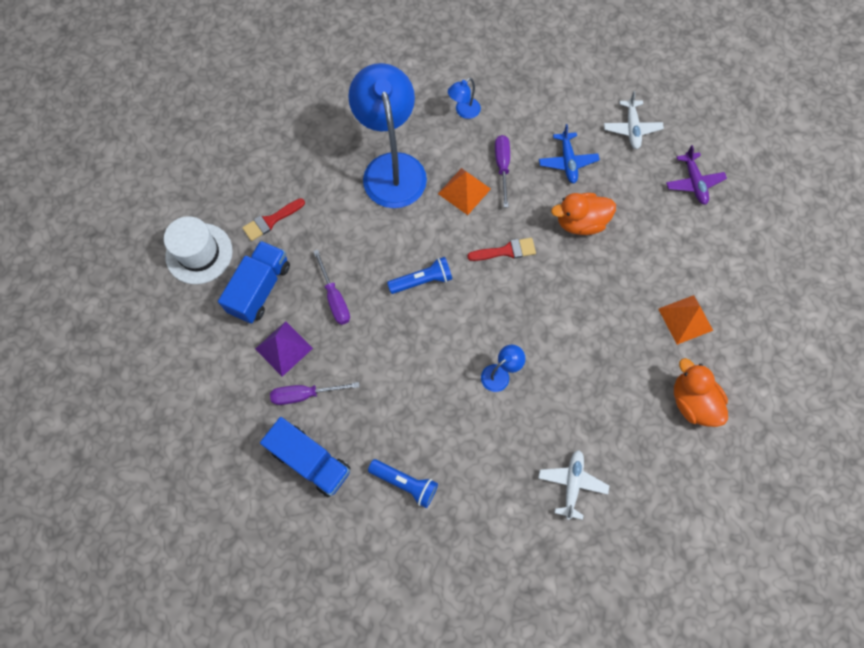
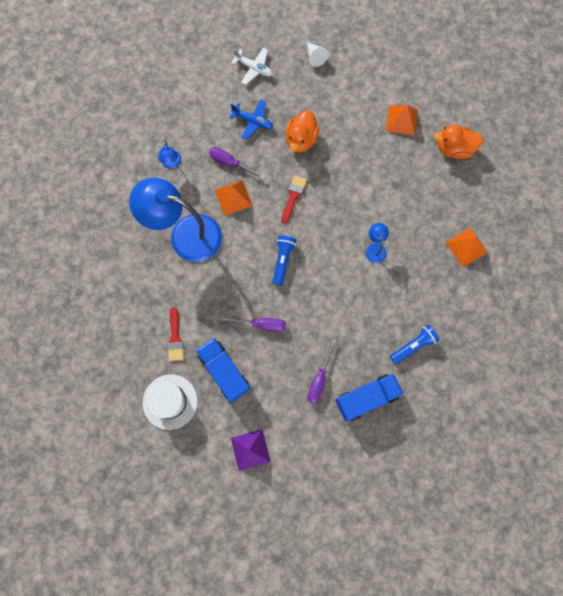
camera: 60 degrees left, 5 degrees up
purple pyramid [255,321,313,377] -> purple pyramid moved to [231,429,271,471]
white plane [538,450,609,520] -> orange pyramid [446,228,488,267]
purple plane [666,145,727,205] -> white cone [307,42,328,67]

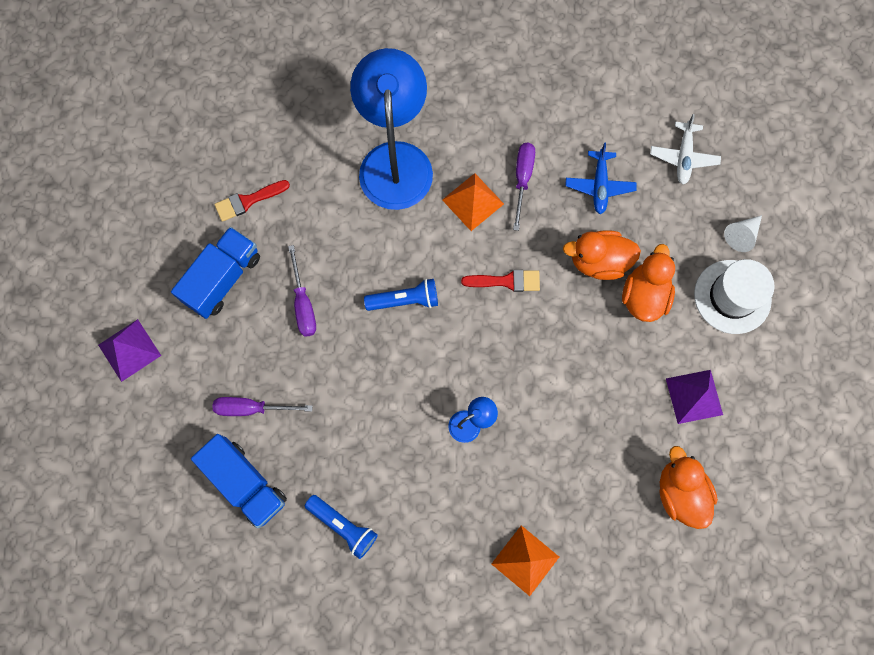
camera: 70 degrees right, 0 degrees up
white hat [143,374,197,430] -> white hat moved to [694,259,775,334]
blue lamp [158,141,181,168] -> none
orange pyramid [386,105,418,135] -> purple pyramid [666,370,723,424]
none -> orange duck [622,244,675,322]

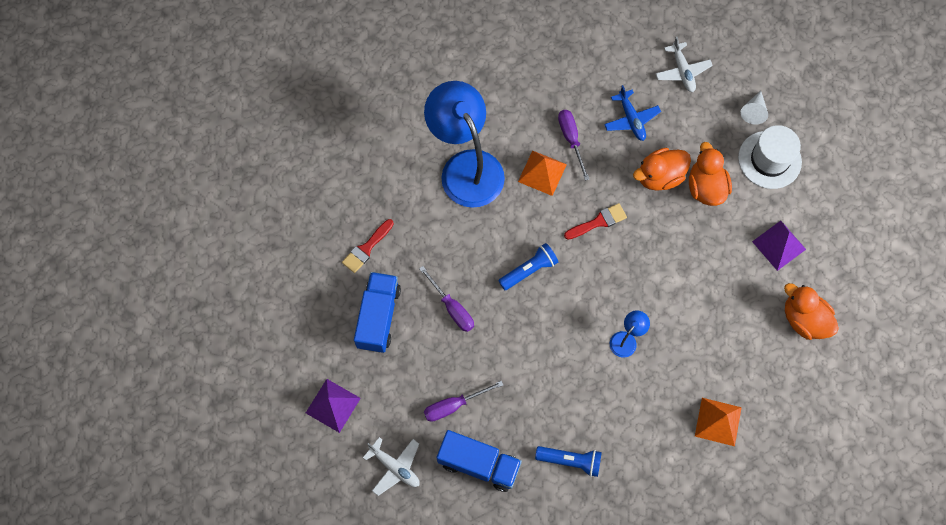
camera: 25 degrees left, 5 degrees down
none -> white plane [363,437,420,496]

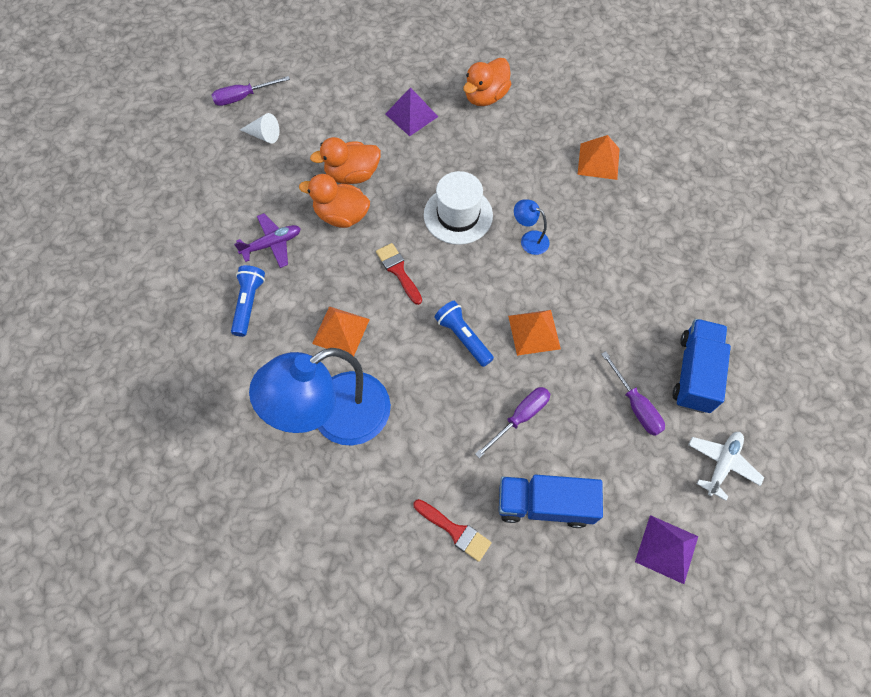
camera: 95 degrees left, 5 degrees down
blue flashlight [535,446,602,477] -> blue flashlight moved to [231,265,265,337]
purple screwdriver [558,110,590,181] -> purple screwdriver moved to [212,76,290,106]
blue plane [604,85,661,141] -> purple plane [234,213,301,268]
orange duck [633,148,691,191] -> orange duck turned 135 degrees clockwise [299,174,370,228]
white plane [655,37,713,92] -> none
white hat [738,125,802,189] -> white hat moved to [424,171,493,245]
none -> orange pyramid [508,310,561,356]

